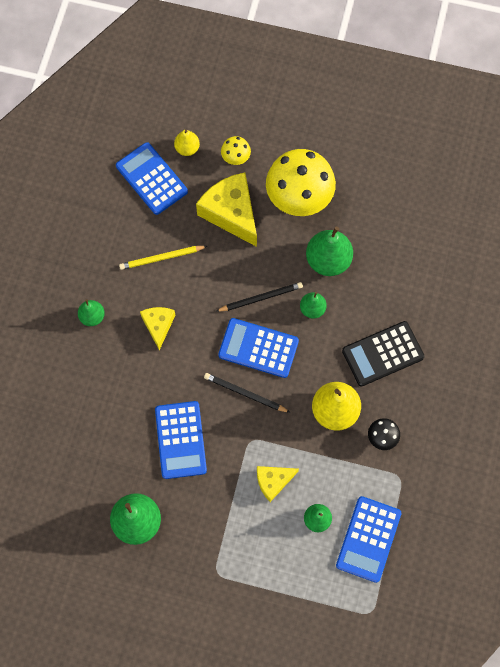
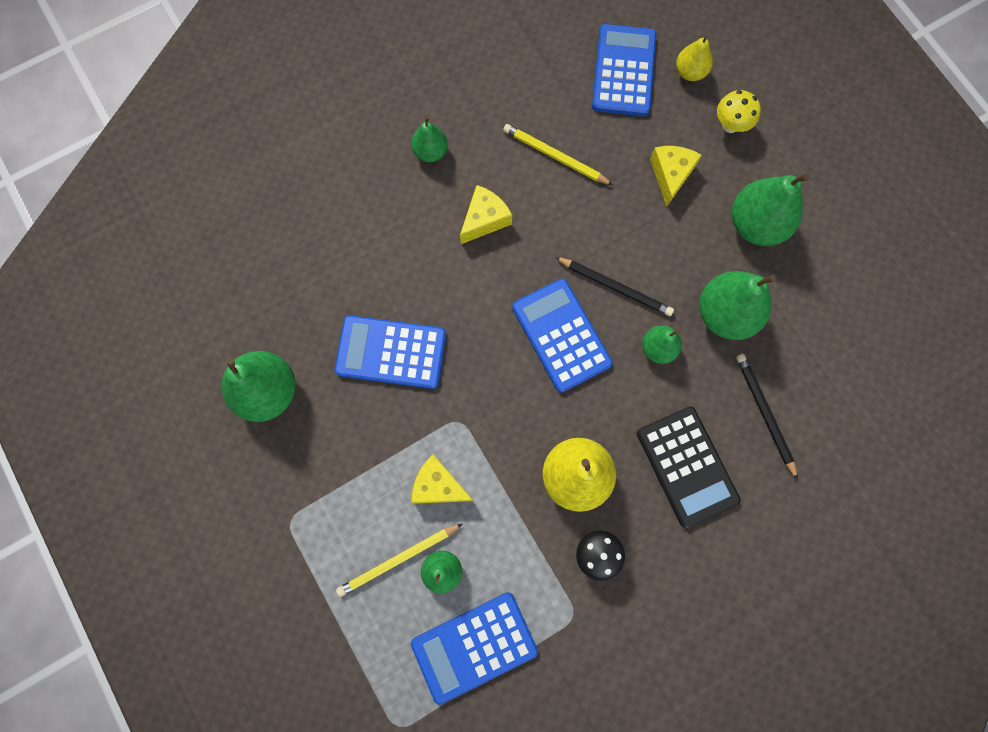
camera: 45 degrees right, 5 degrees up
blue calculator [155,401,207,479] -> blue calculator turned 60 degrees clockwise [335,315,446,389]
yellow cheese [196,172,257,247] -> yellow cheese [650,146,702,207], size x0.57
black pencil [204,373,291,413] -> black pencil moved to [736,354,798,480]
yellow mushroom [266,149,336,216] -> green pear [732,173,810,246]
black calculator [342,321,424,387] -> black calculator turned 135 degrees counterclockwise [637,407,741,528]
none -> yellow pencil [336,523,463,597]

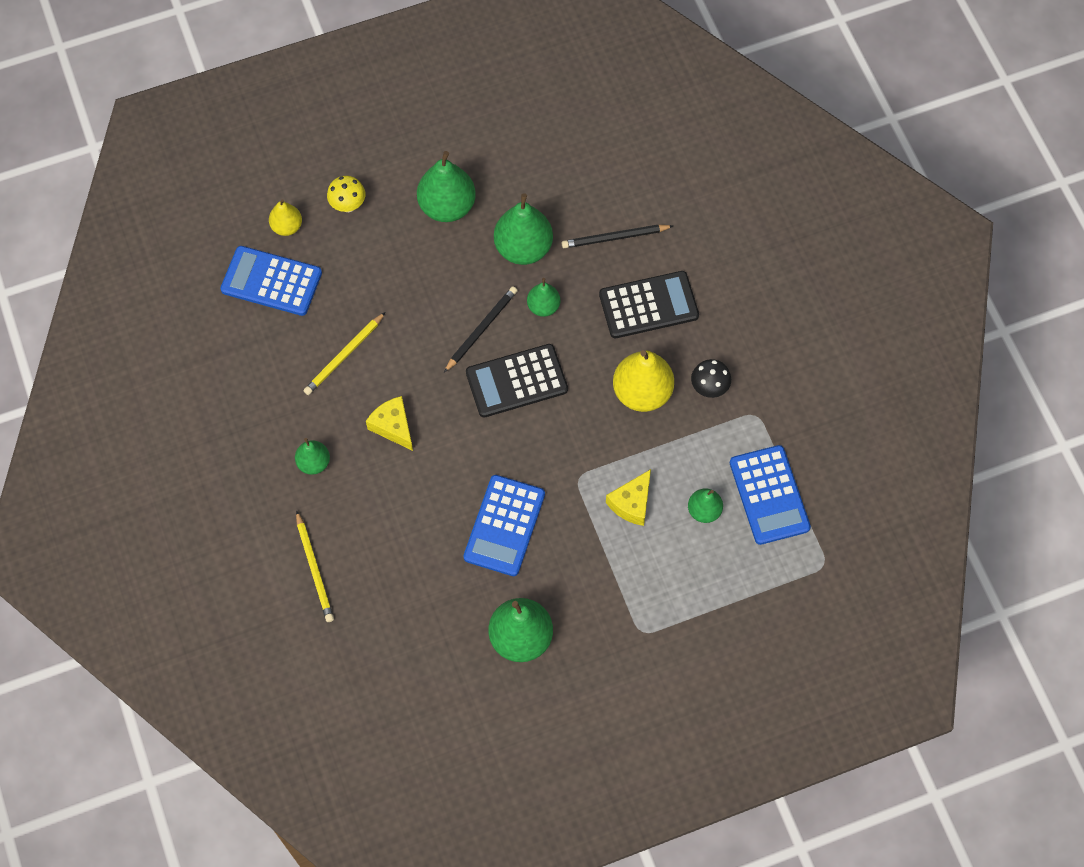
camera: 80 degrees left, 10 degrees down
yellow pencil [336,523,463,597] -> yellow pencil moved to [296,510,334,622]
blue calculator [512,279,613,393] -> black calculator [466,344,568,418]
yellow cheese [650,146,702,207] -> none

